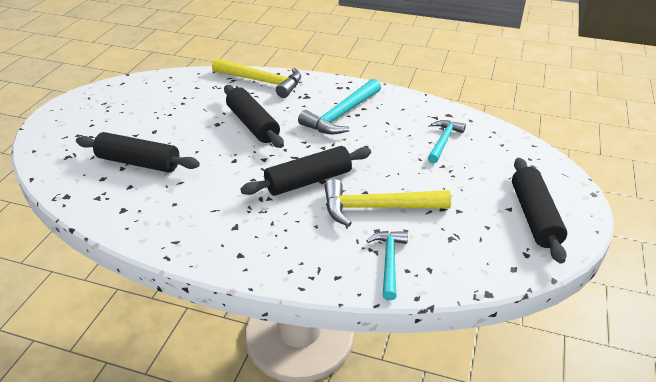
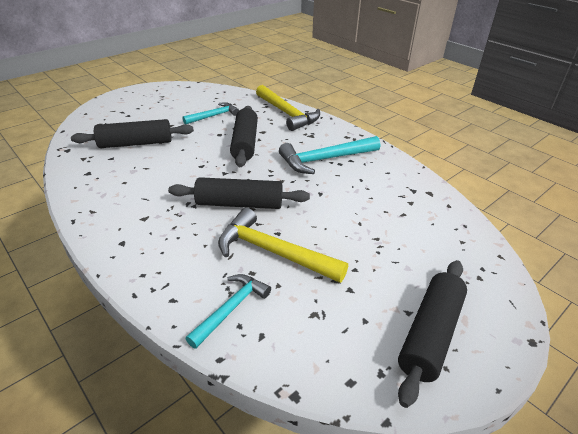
camera: 30 degrees right, 0 degrees up
black rolling pin [76,132,200,173] -> black rolling pin turned 60 degrees counterclockwise [71,119,194,148]
turquoise hammer [428,120,466,163] -> turquoise hammer moved to [182,102,239,124]

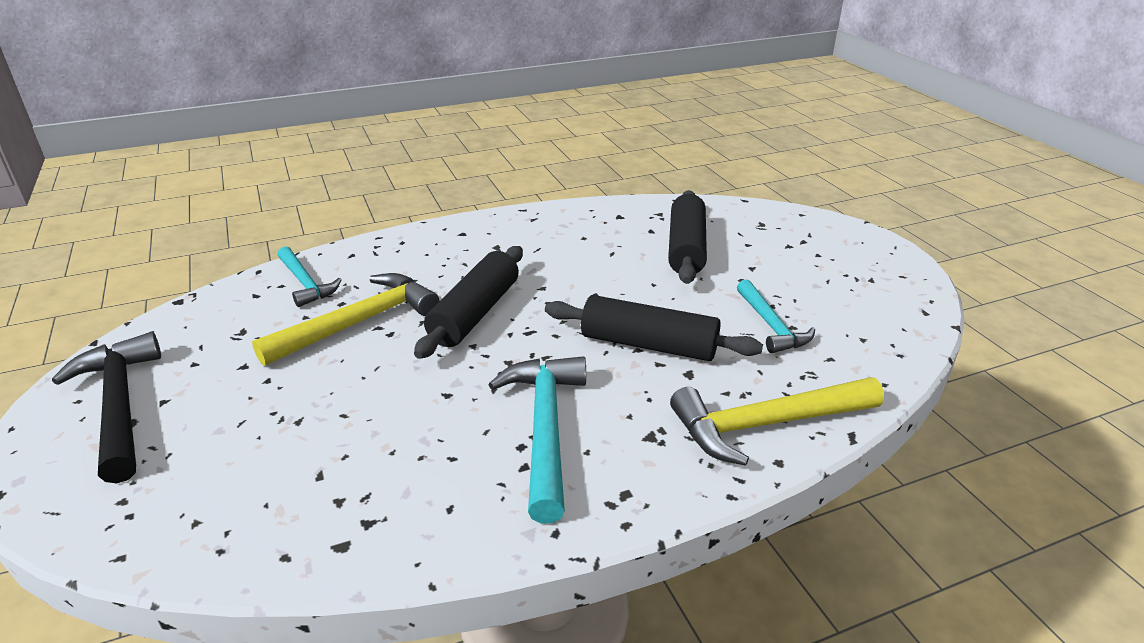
camera: 110 degrees right, 5 degrees down
black rolling pin [398,260,467,408] -> black hammer [52,332,161,483]

